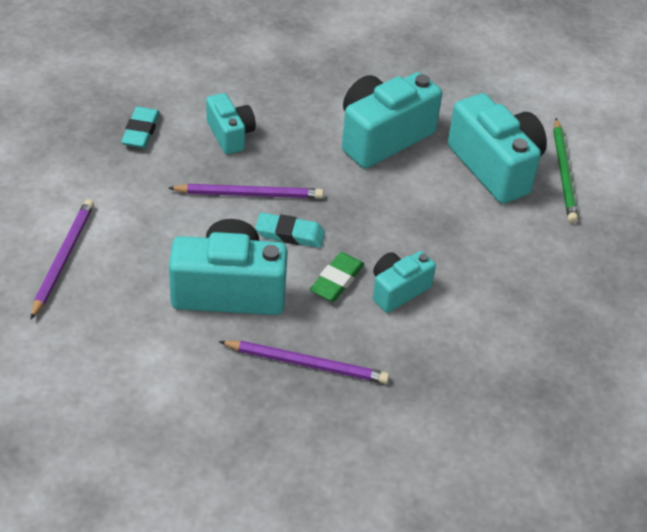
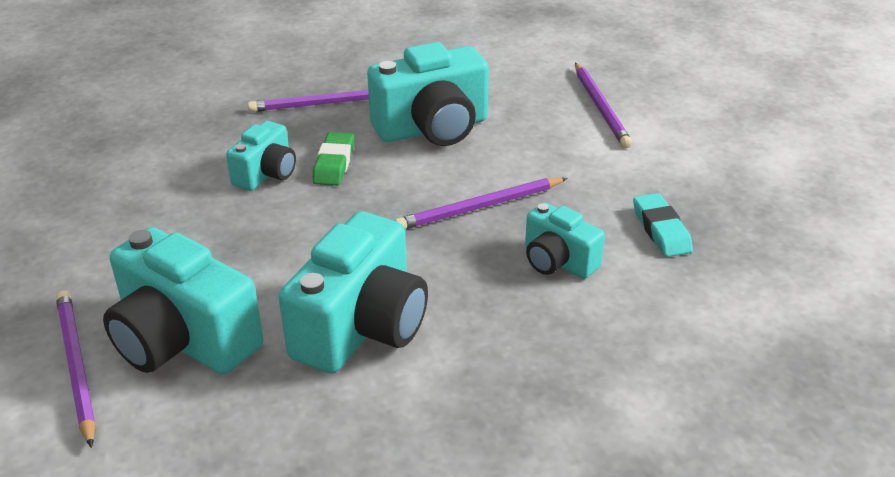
camera: 160 degrees right, 10 degrees down
turquoise eraser [255,212,325,248] -> none
green pencil [553,118,578,223] -> purple pencil [56,290,96,448]

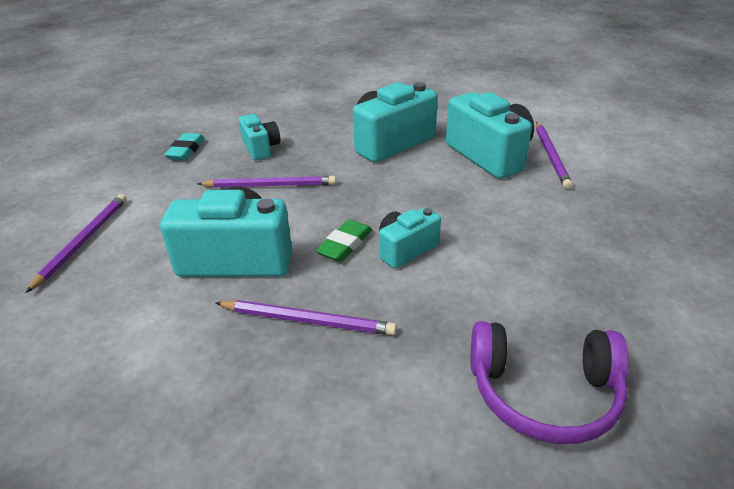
camera: 155 degrees left, 0 degrees up
none -> purple headphones [471,321,629,444]

